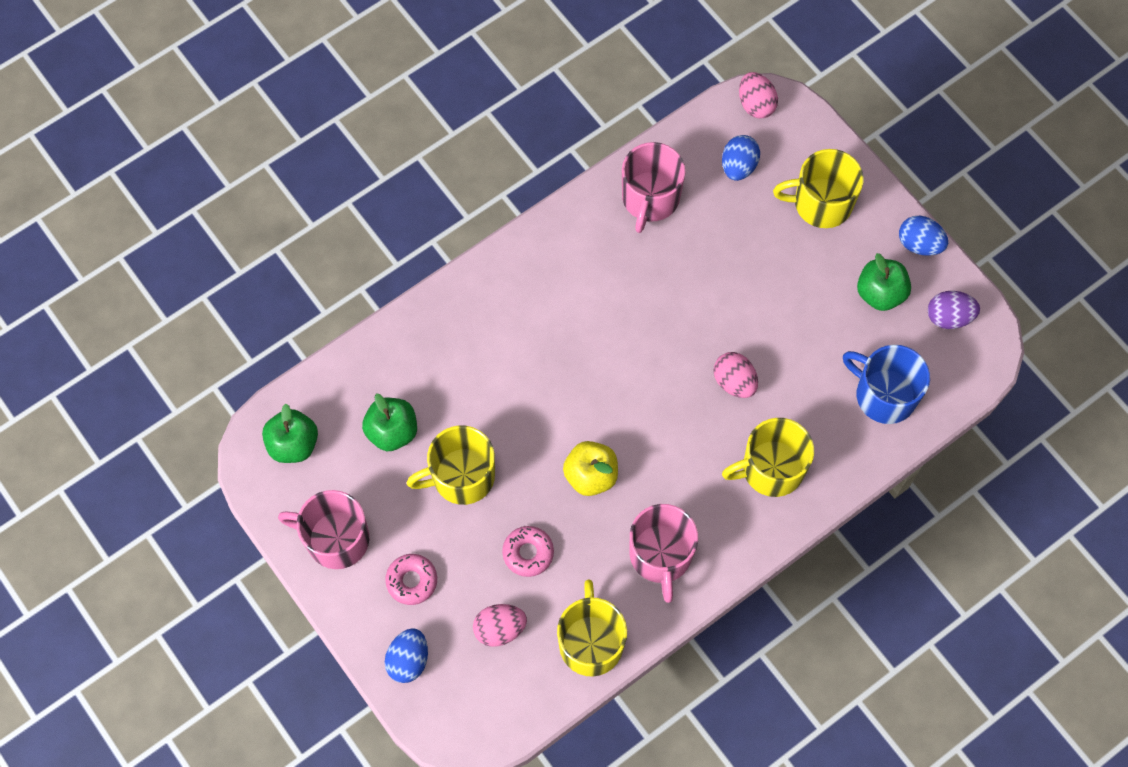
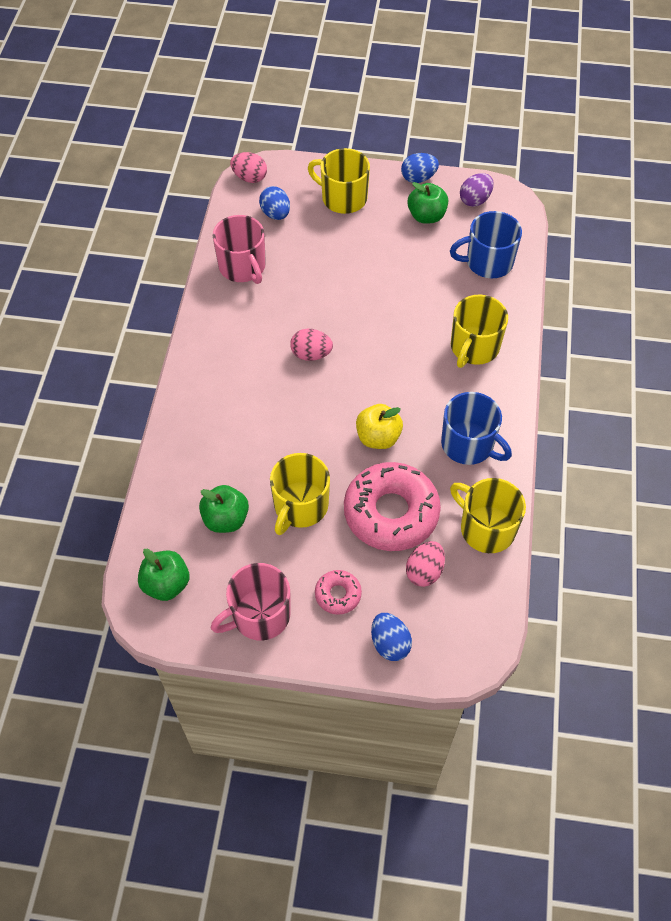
camera: 45 degrees left, 10 degrees down
pink donut [502,526,554,577] -> pink donut [344,462,441,551], size x2.14
pink mug [630,504,698,603] -> blue mug [441,392,512,465]
pink egg [714,352,758,398] -> pink egg moved to [290,329,333,361]
yellow mug [773,149,864,228] -> yellow mug turned 75 degrees clockwise [308,148,370,214]

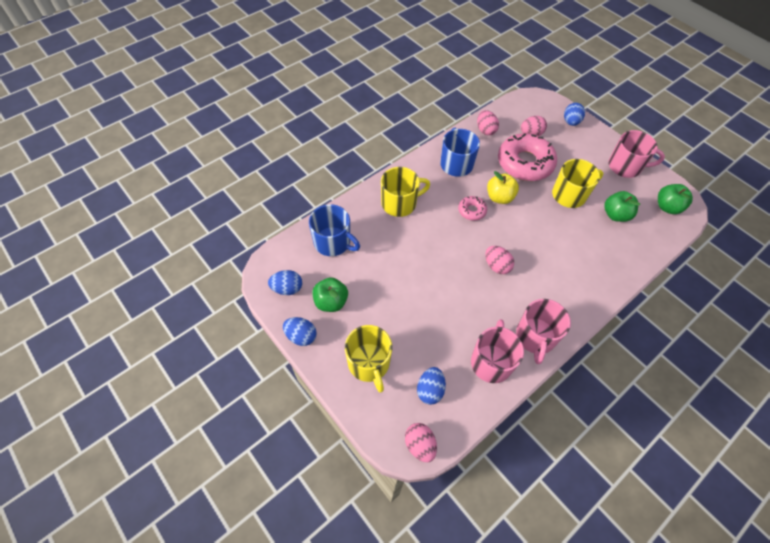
camera: 140 degrees left, 0 degrees up
pink donut [315,570,362,615] -> pink donut moved to [458,196,487,221]
yellow mug [450,478,526,553] -> pink egg [477,110,499,135]
purple egg [460,173,494,207] -> blue egg [268,270,302,295]
none -> pink mug [516,299,571,364]

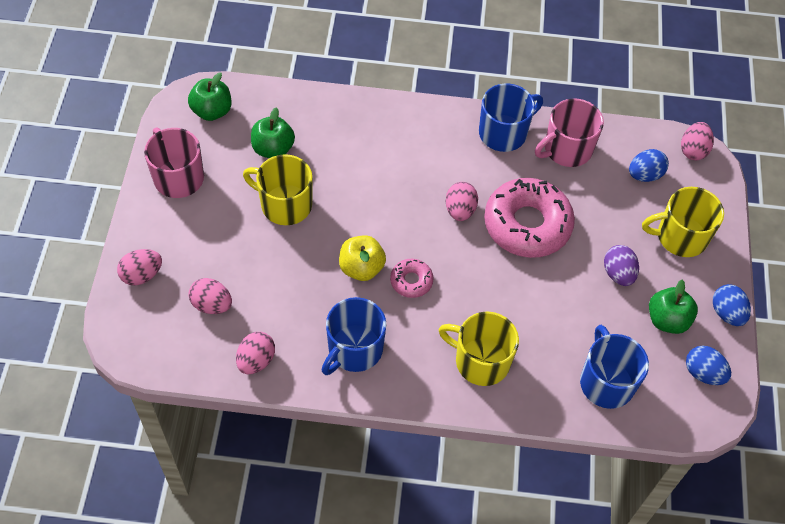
camera: 135 degrees left, 0 degrees up
yellow mug [345,325,392,393] -> yellow mug turned 120 degrees counterclockwise [642,187,724,257]
pink donut [498,133,557,181] -> pink donut moved to [484,178,575,258]
pink mug [516,299,571,364] -> blue mug [479,83,543,152]
blue egg [564,103,585,126] -> pink egg [117,249,162,285]
none -> purple egg [604,245,639,286]

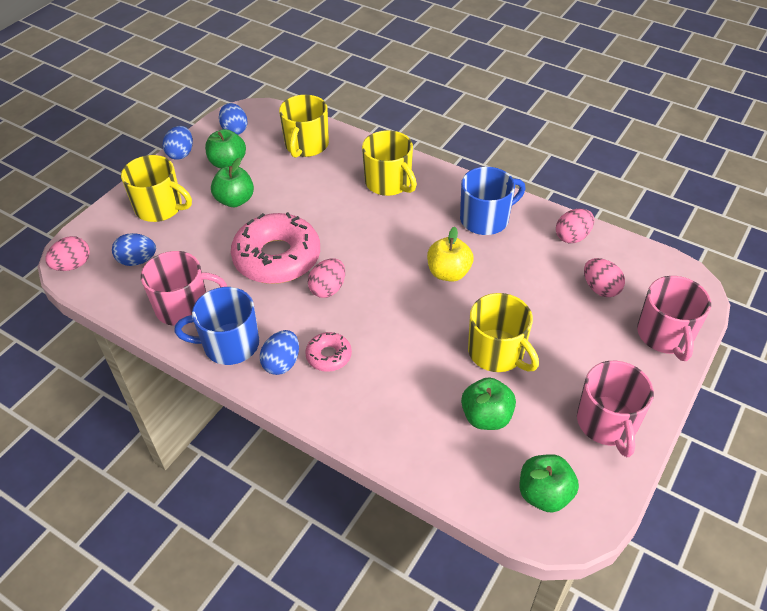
camera: 150 degrees left, 10 degrees down
pink egg [117,249,162,285] -> pink mug [637,276,711,361]
pink donut [390,259,434,298] -> pink donut moved to [305,332,352,372]
blue mug [580,325,649,409] -> yellow mug [279,95,329,158]
purple egg [604,245,639,286] -> green apple [211,158,254,207]
none -> blue egg [260,330,299,375]

